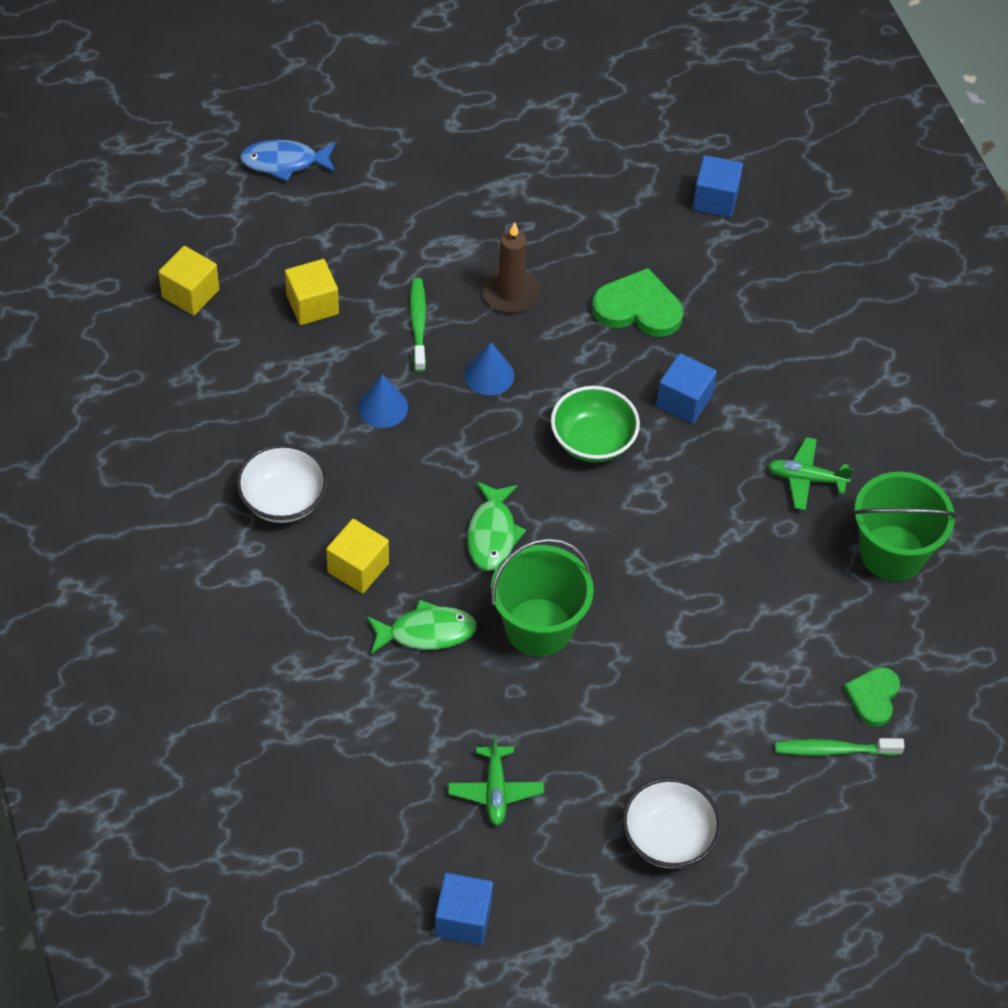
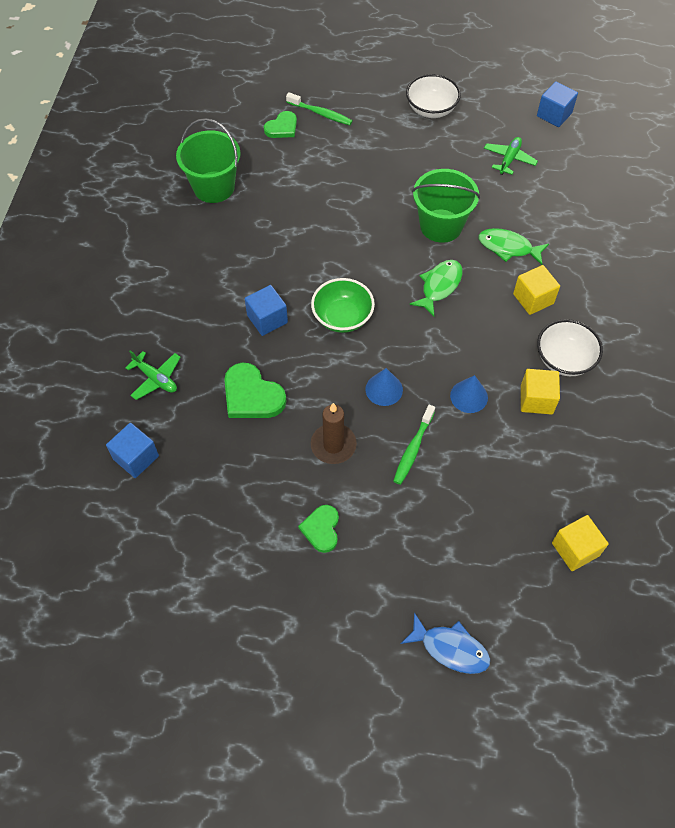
camera: 150 degrees left, 5 degrees up
yellow cube [285,259,339,325] -> yellow cube moved to [521,369,560,415]
green plane [768,437,853,510] -> green plane moved to [125,350,181,400]
none -> green heart [298,505,339,553]

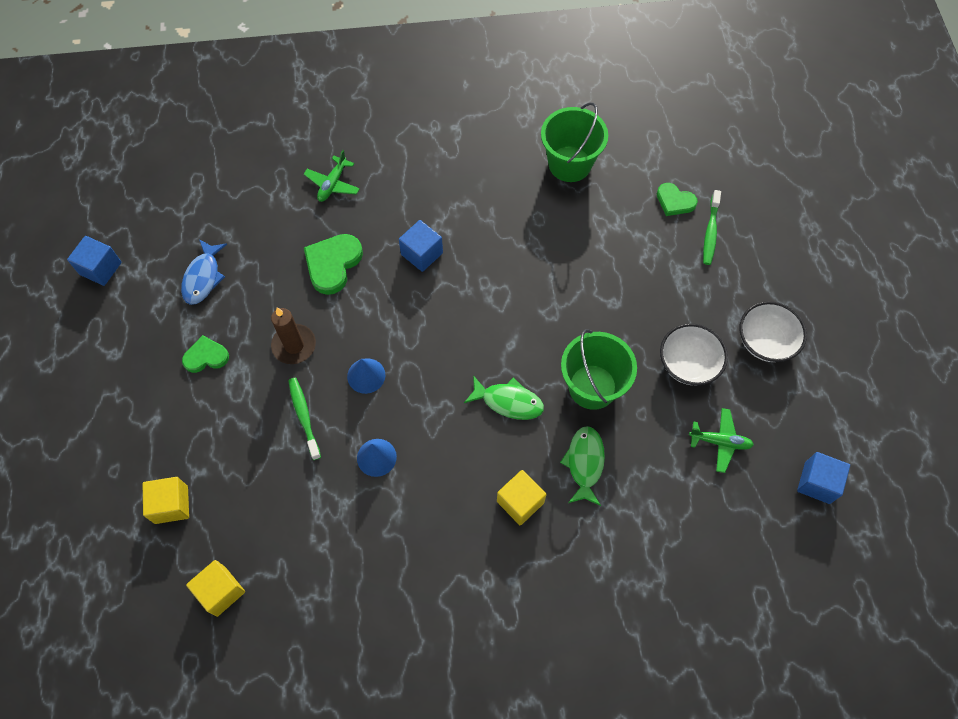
camera: 75 degrees right, 5 degrees up
blue cube [106,423,159,478] -> blue cube moved to [67,236,122,286]
green bowl [311,278,375,333] -> none
green toothbrush [394,405,435,485] -> green toothbrush turned 60 degrees clockwise [288,378,321,460]
blue fish [401,612,490,674] -> blue fish moved to [181,239,227,305]
yellow cube [521,369,560,415] -> yellow cube moved to [143,477,189,524]
white bowl [537,319,603,376] -> white bowl moved to [660,323,728,385]

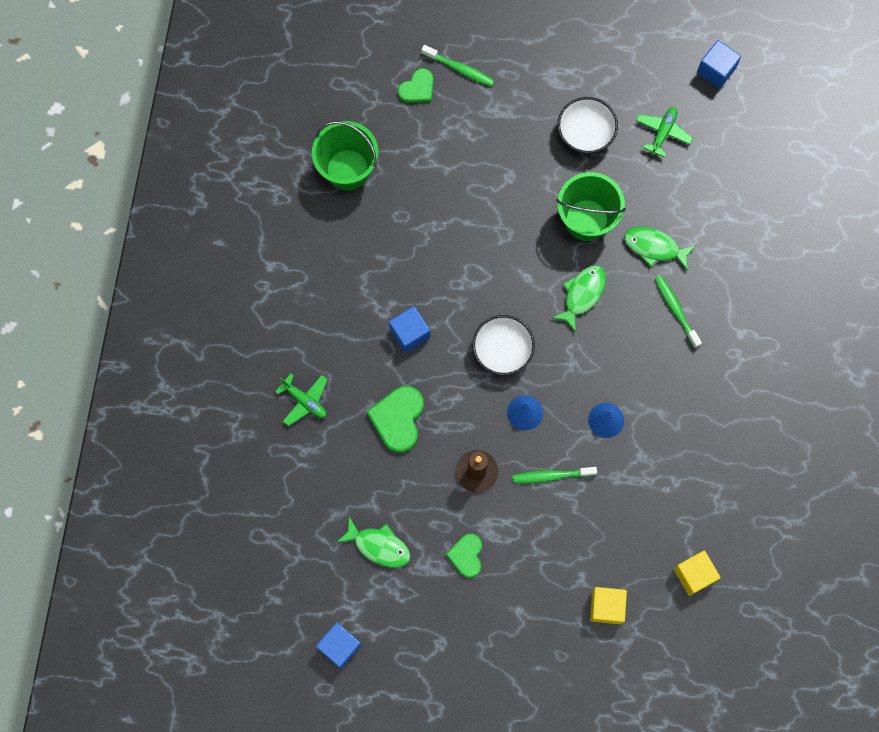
camera: 75 degrees left, 10 degrees up
blue fish [181,239,227,305] -> green fish [336,517,410,568]
green heart [304,234,363,295] -> green heart turned 60 degrees clockwise [366,386,424,453]
yellow cube [497,470,547,525] -> green toothbrush [654,275,702,348]
white bowl [739,301,807,362] -> white bowl moved to [472,315,535,376]

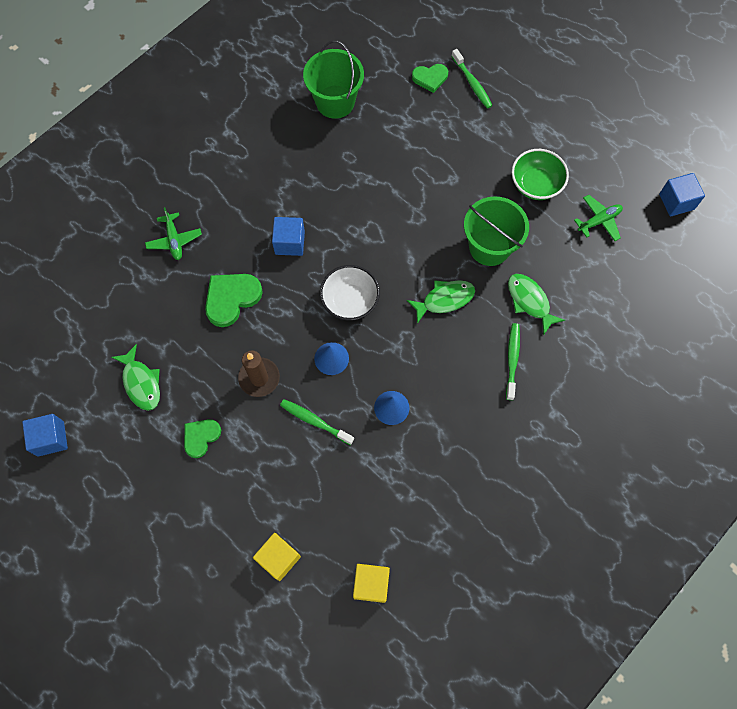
camera: 35 degrees right, 5 degrees down
white bowl [557,97,618,154] -> green bowl [512,149,569,200]

